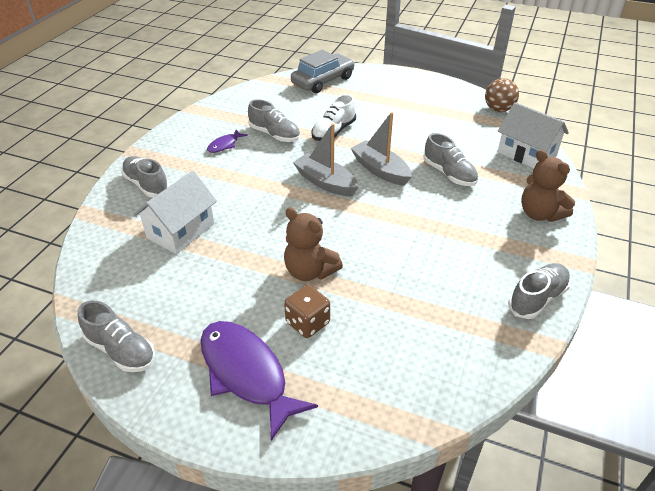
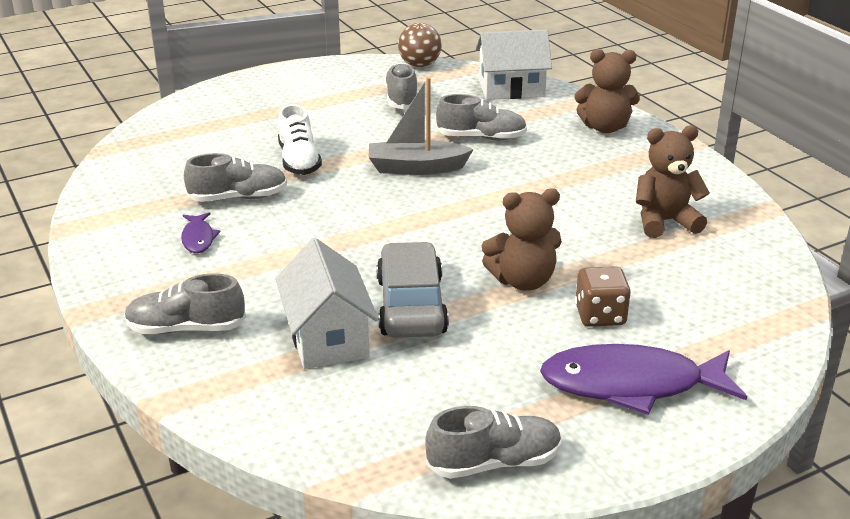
camera: 50 degrees left, 10 degrees down
grey car [291,50,355,93] -> grey car moved to [376,242,449,338]
grey boat [293,123,359,196] -> none
grey shoe [508,263,570,319] -> grey shoe moved to [384,62,417,109]
none -> brown teddy bear [636,125,710,238]

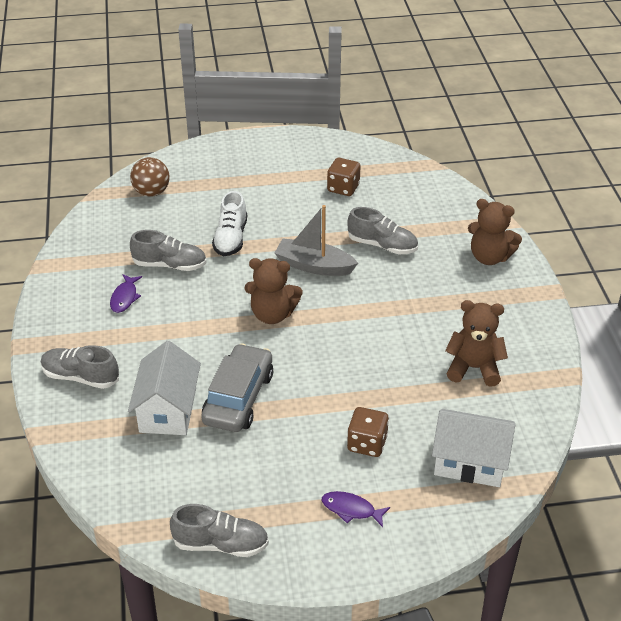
camera: 20 degrees right, 10 degrees up
grey shoe [384,62,417,109] -> brown dice [327,158,361,196]
brown ball [398,23,442,67] -> brown ball moved to [130,157,170,197]
white house [476,30,552,100] -> white house moved to [432,409,515,487]
brown teddy bear [482,188,562,291] -> brown teddy bear moved to [245,258,303,324]
purple fish [540,344,747,415] -> purple fish [322,491,390,527], size x0.47

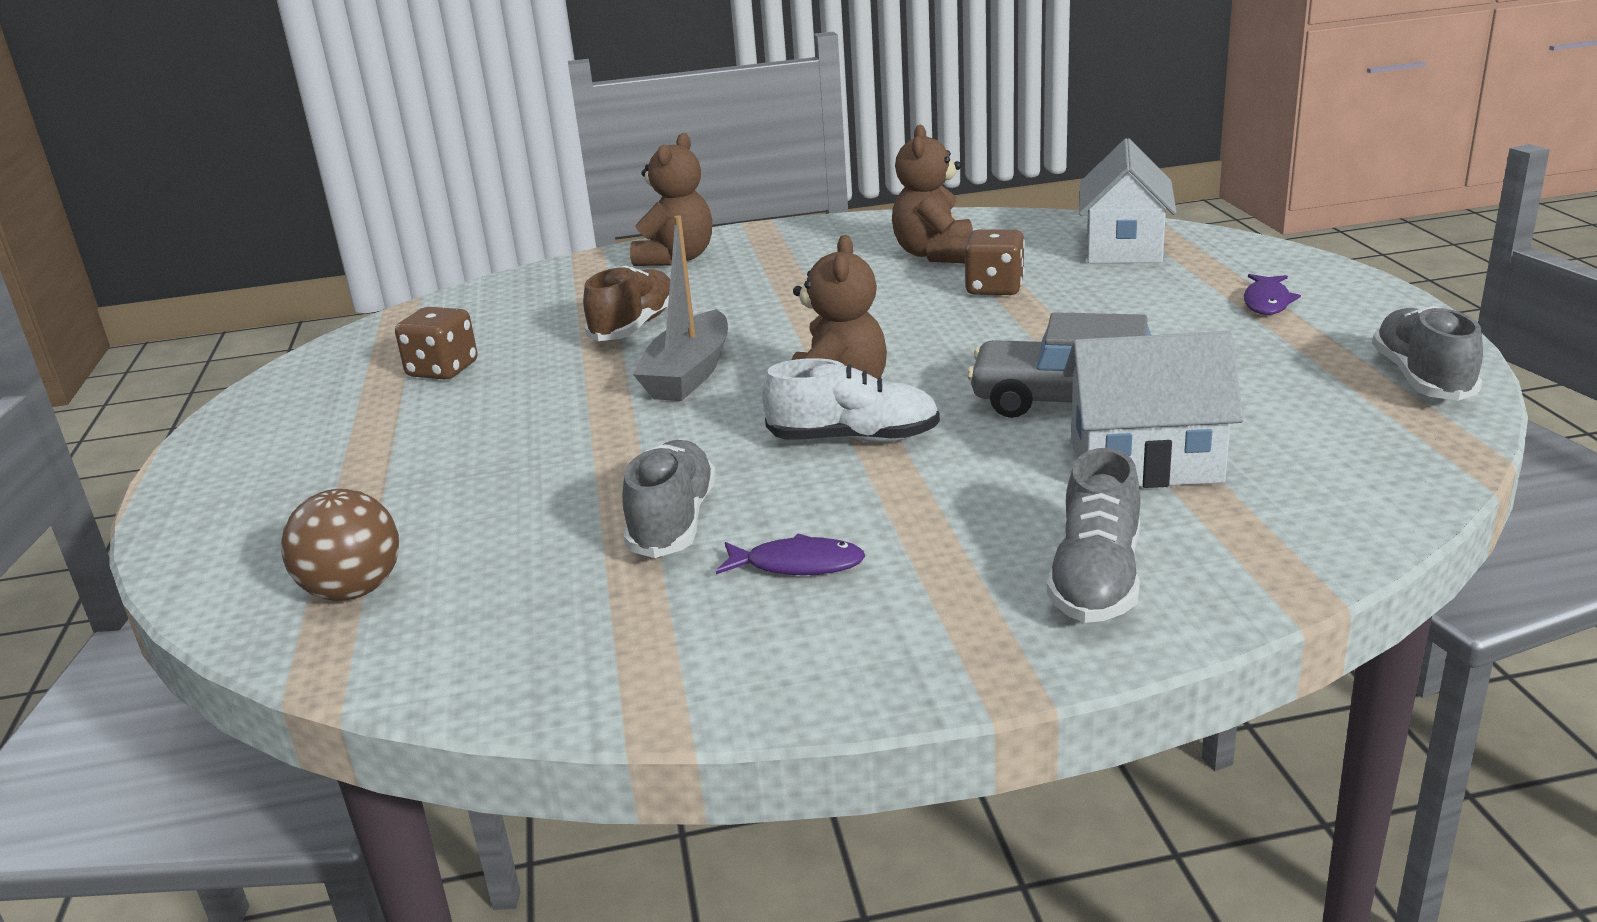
camera: 90 degrees left, 15 degrees down
white shoe [212,191,247,256] -> white shoe moved to [762,358,940,442]
grey shoe [347,207,418,254] -> brown shoe [583,265,670,341]
brown dice [347,407,389,457] -> brown dice moved to [964,229,1025,295]

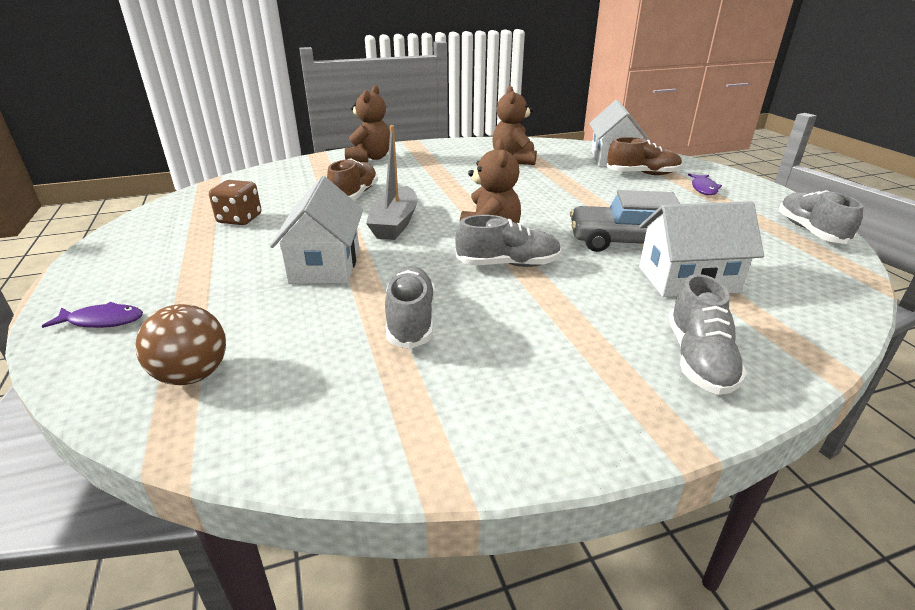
camera: 10 degrees left, 5 degrees up
purple fish [716,534,865,575] -> purple fish moved to [42,302,143,328]
white shoe [762,358,940,442] -> grey shoe [455,215,562,267]
brown dice [964,229,1025,295] -> none
none -> white house [270,176,363,284]
none -> brown shoe [606,137,682,175]

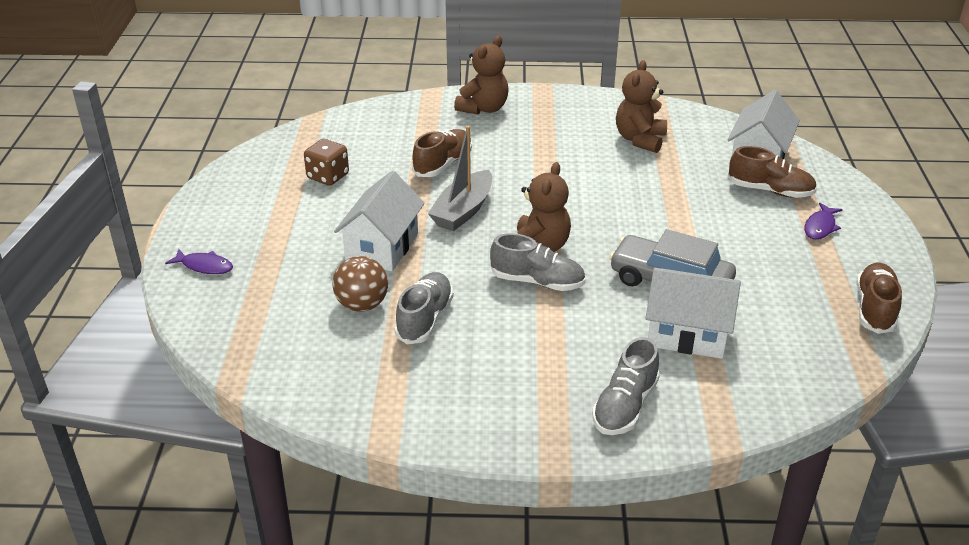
camera: 20 degrees right, 5 degrees up
brown ball [135,304,226,385] -> brown ball moved to [332,256,388,312]
grey shoe [779,190,864,244] -> brown shoe [856,263,902,334]

